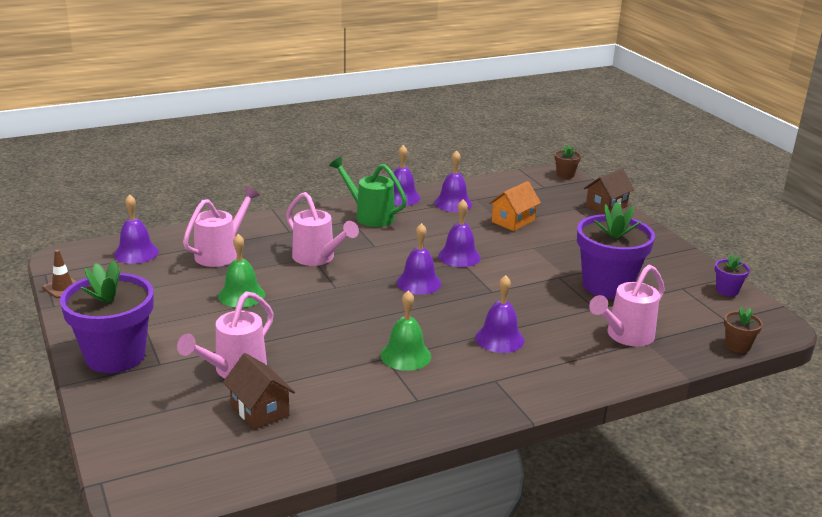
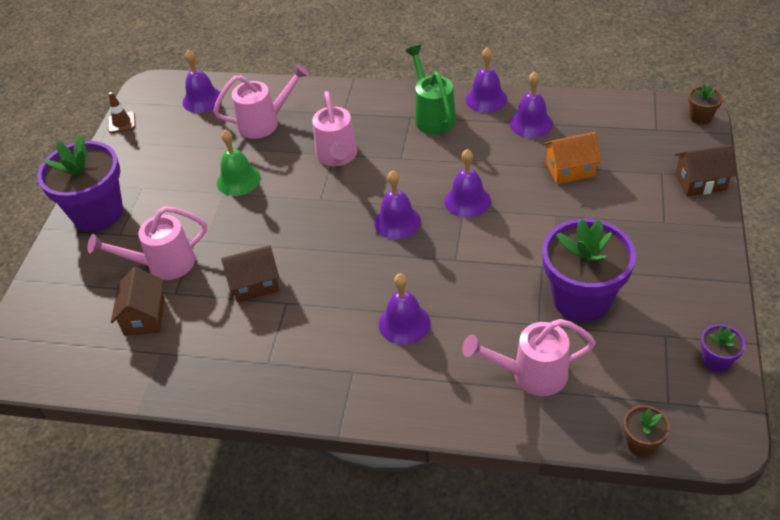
camera: 40 degrees right, 20 degrees up
green bell [380,290,431,371] -> none
none -> brown house [221,245,280,302]

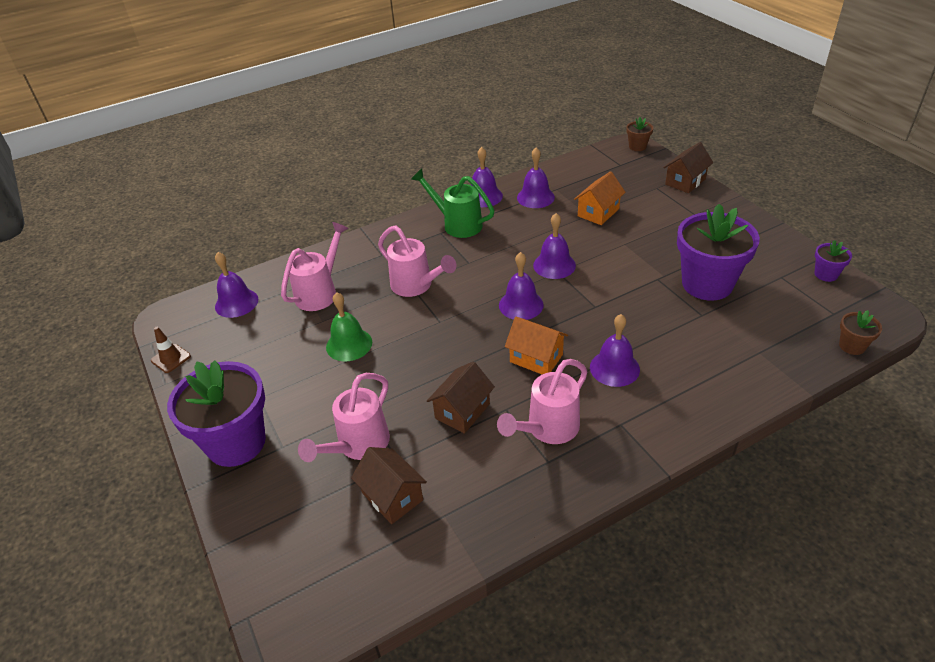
camera: 40 degrees left, 5 degrees down
pink watering can [462,319,596,396] -> pink watering can moved to [497,359,587,444]
none -> orange house [505,317,568,374]

